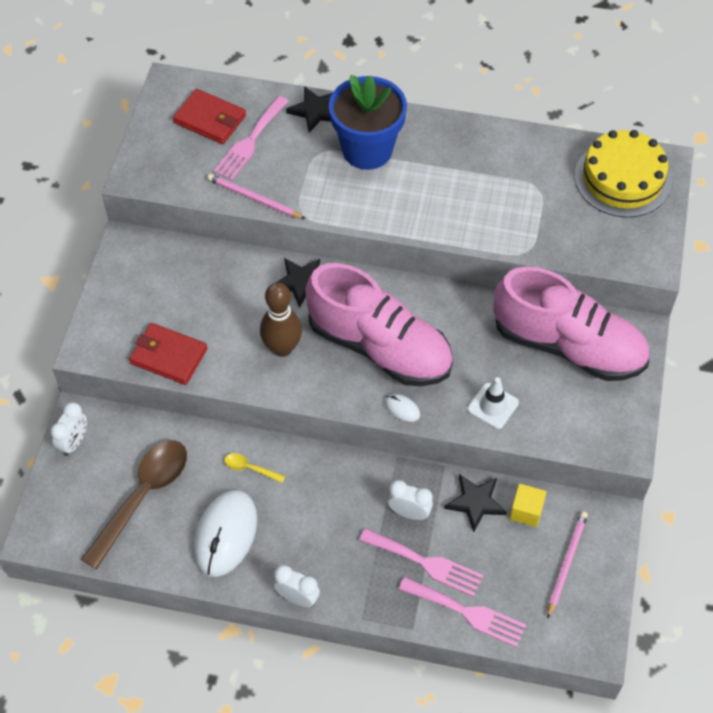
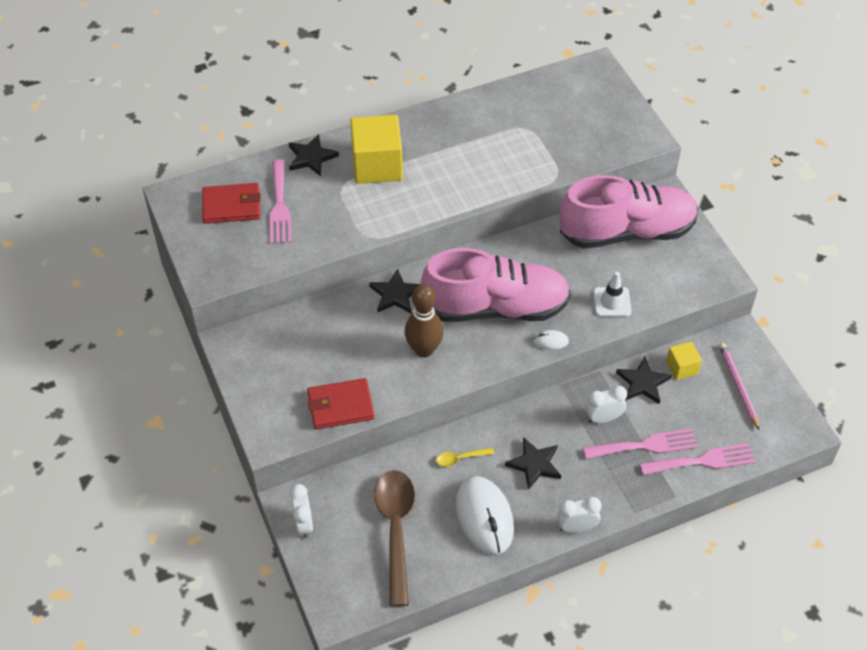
camera: 35 degrees left, 5 degrees down
pink pencil [207,174,306,219] -> none
blue flower pot [329,75,407,170] -> yellow cube [350,115,403,184]
yellow cake [575,130,671,218] -> none
none -> black star [505,437,561,490]

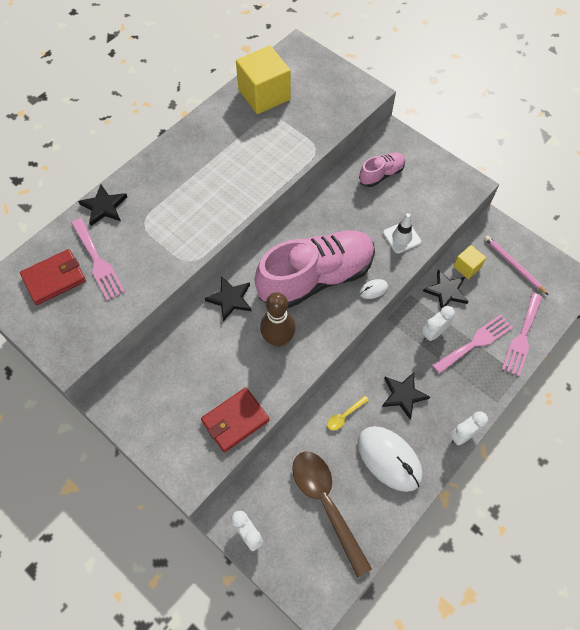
camera: 25 degrees left, 10 degrees up
yellow cube [350,115,403,184] -> yellow cube moved to [236,46,291,114]
pink shoe [560,175,699,249] -> pink shoe [359,152,405,187], size x0.46
pink fork [640,444,755,475] -> pink fork turned 150 degrees clockwise [502,293,542,376]

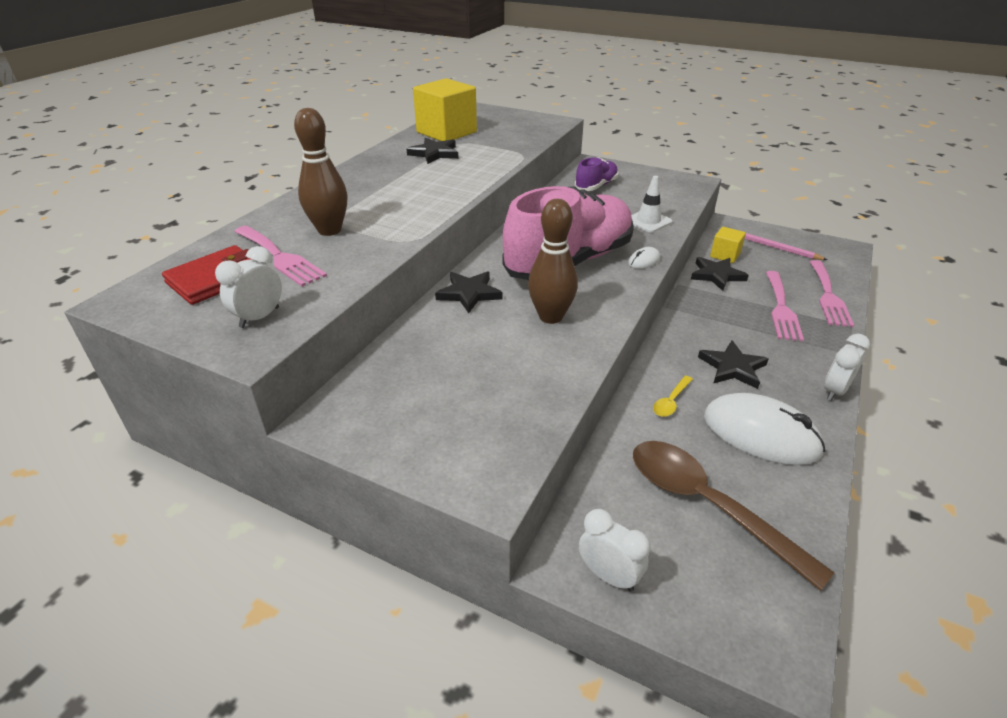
camera: 15 degrees left, 25 degrees down
black star [78,184,127,226] -> black star moved to [407,138,459,164]
red wallet [201,387,269,452] -> none
pink shoe [359,152,405,187] -> purple shoe [575,157,619,191]
white clock [422,306,455,341] -> white clock moved to [215,246,282,328]
pink fork [432,315,513,374] -> pink fork turned 150 degrees clockwise [766,271,804,341]
none -> brown bowling pin [294,108,347,236]

